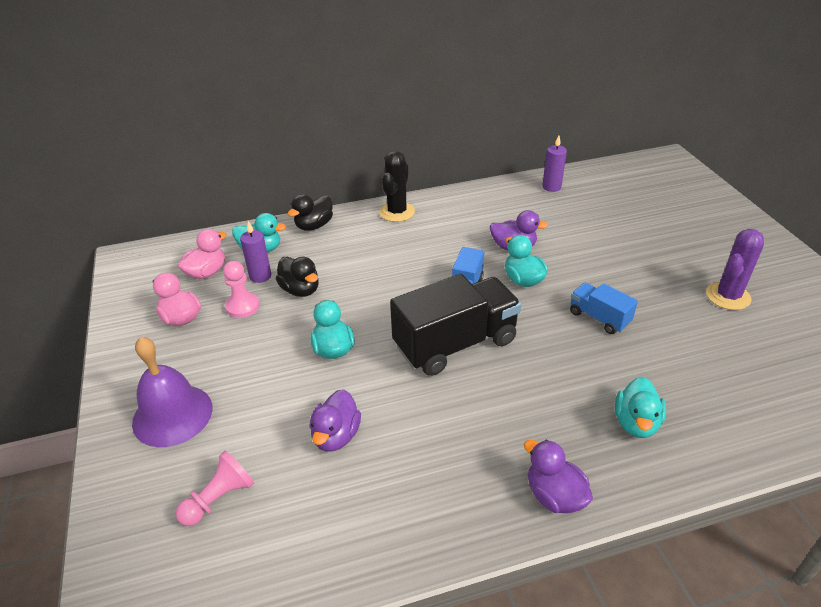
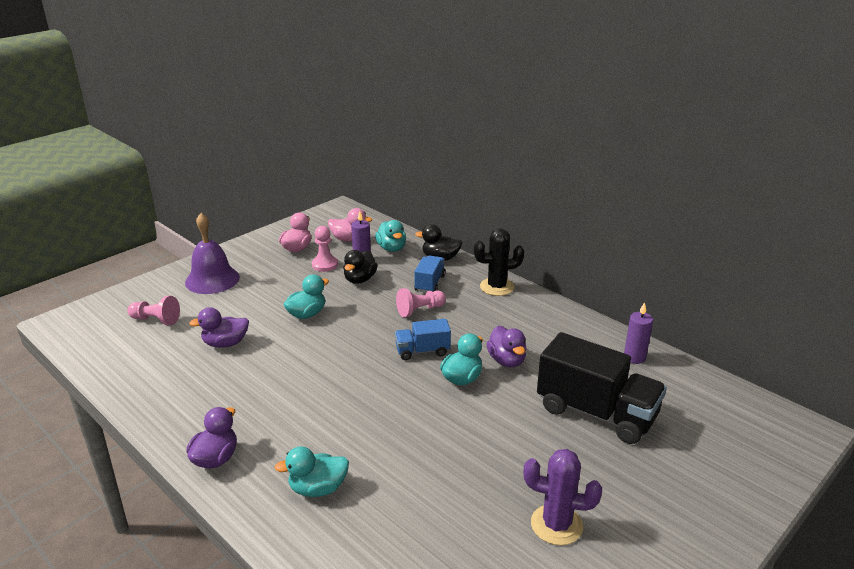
camera: 60 degrees right, 10 degrees down
black truck [390,274,522,376] -> black truck moved to [537,332,667,444]
blue truck [570,283,638,334] -> blue truck moved to [414,256,446,293]
none -> pink pawn [396,288,446,317]

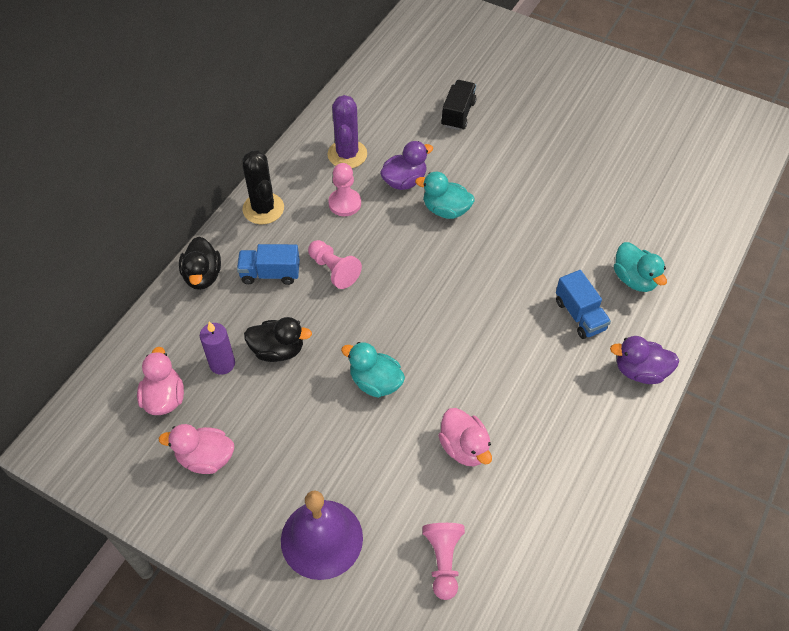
camera: 105 degrees left, 25 degrees up
purple duck [189,307,249,348] -> pink duck [438,408,492,466]
pink pawn [312,226,338,272] -> pink pawn moved to [328,163,361,216]
turquoise duck [375,220,406,252] -> none
blue truck [395,319,451,360] -> blue truck moved to [556,270,611,339]
purple cactus [523,449,602,545] -> purple cactus moved to [327,95,367,168]
black truck [537,332,667,444] -> black truck [441,80,476,130], size x0.51
purple candle [624,302,653,364] -> none

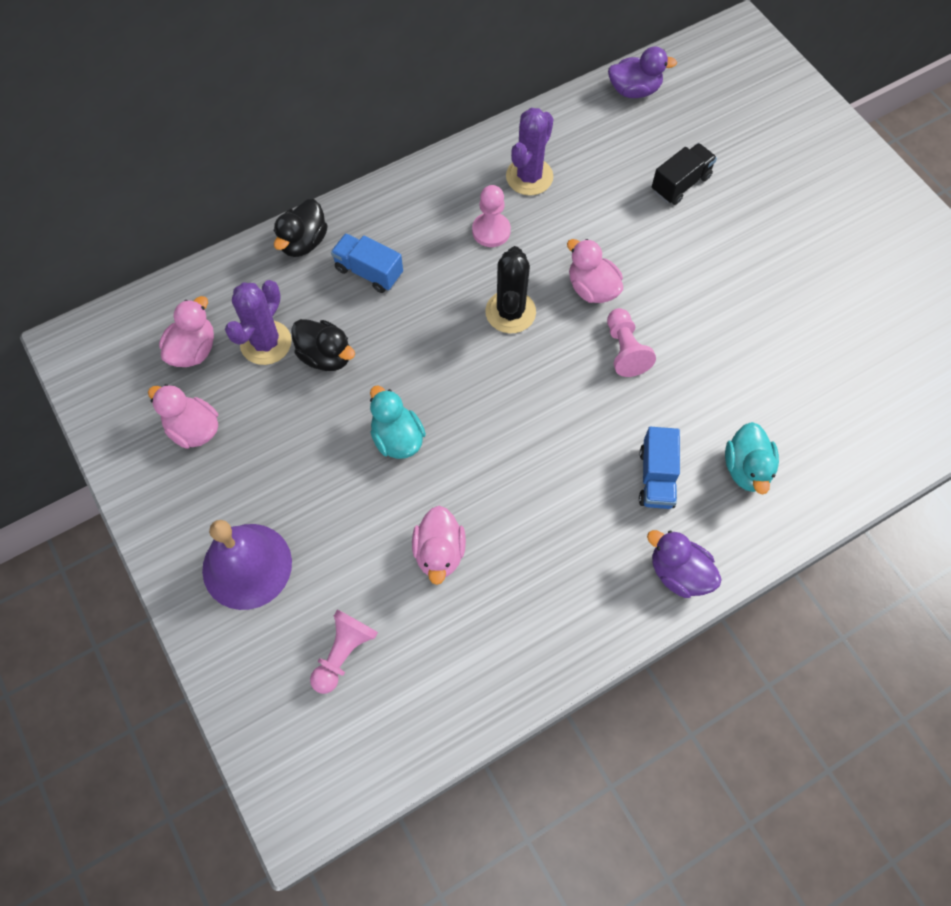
camera: 30 degrees right, 10 degrees up
purple candle [200,322,235,375] -> purple cactus [225,280,292,365]
black cactus [242,150,284,224] -> black cactus moved to [485,246,536,333]
pink pawn [308,240,362,289] -> pink pawn moved to [607,308,656,377]
purple duck [380,141,433,190] -> purple duck moved to [608,47,677,98]
turquoise duck [415,172,475,219] -> pink duck [567,239,623,303]

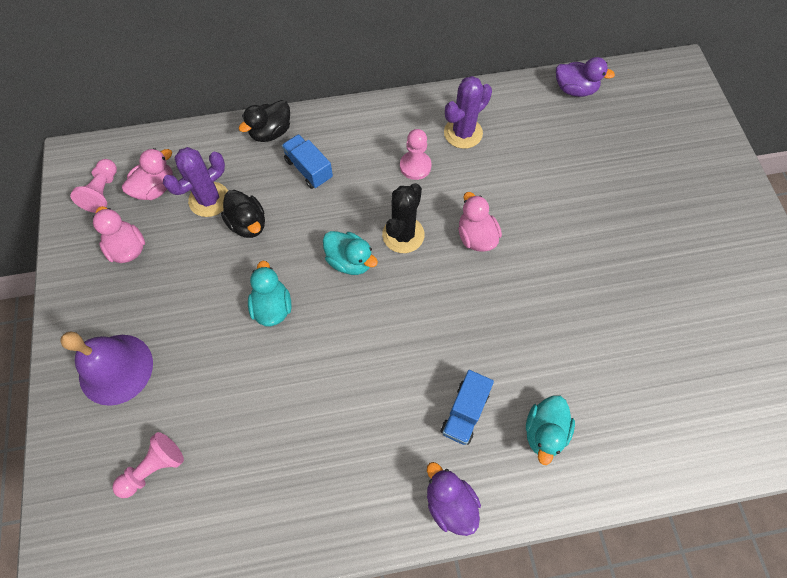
camera: 20 degrees right, 0 degrees up
pink duck [412,506,466,585] -> none
pink pawn [607,308,656,377] -> pink pawn moved to [70,159,117,213]
black truck [652,143,717,205] -> none
none -> turquoise duck [323,231,378,275]

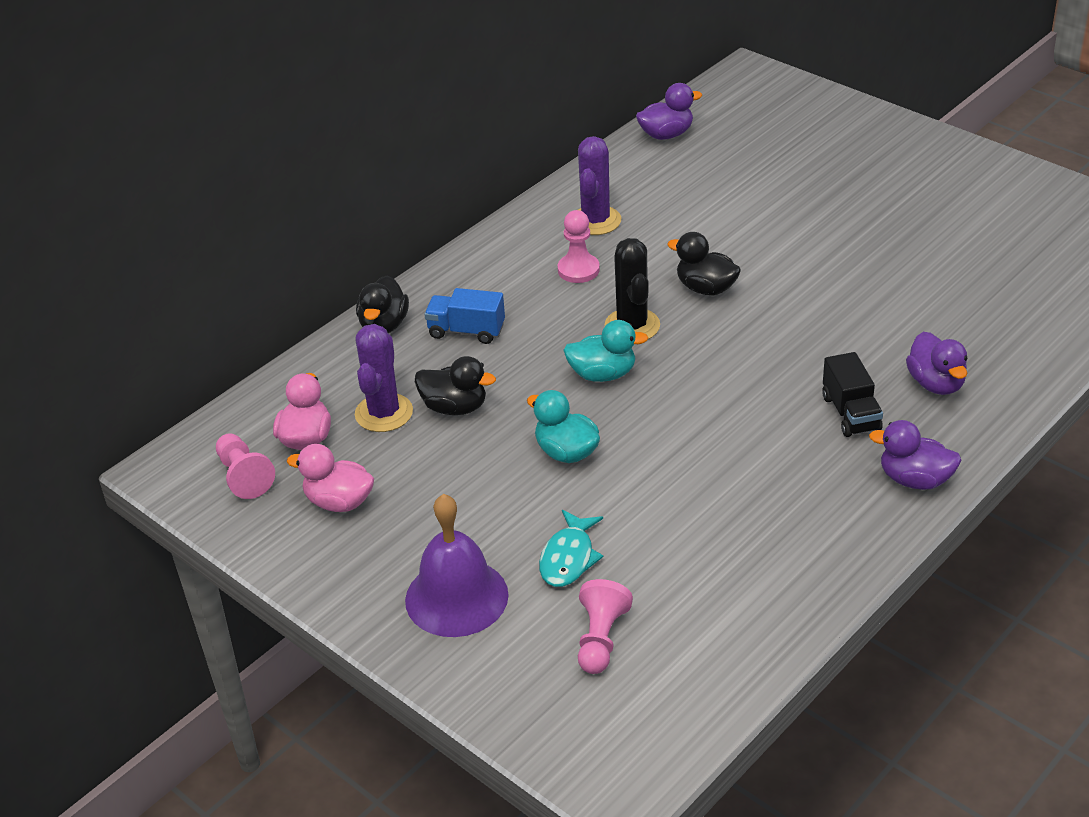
camera: 35 degrees left, 25 degrees down
blue truck [441,370,494,445] -> black truck [822,352,883,437]
pink duck [458,192,502,252] -> black duck [667,232,741,295]
turquoise duck [526,395,575,465] -> purple duck [906,332,968,395]
none -> turquoise fish [539,510,603,587]

